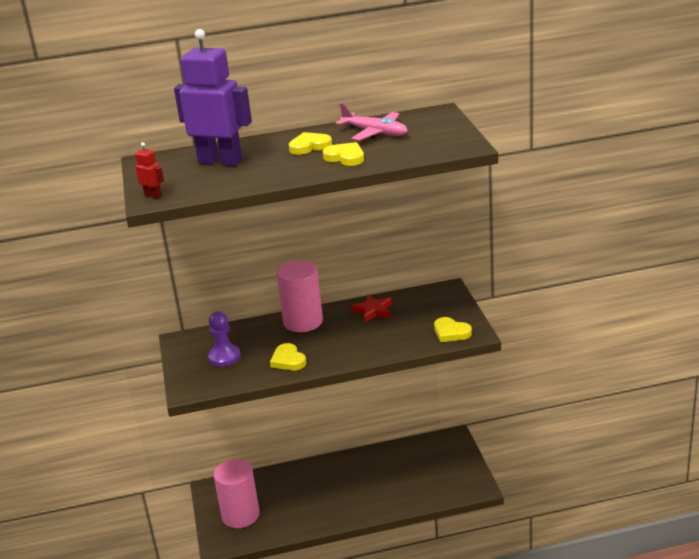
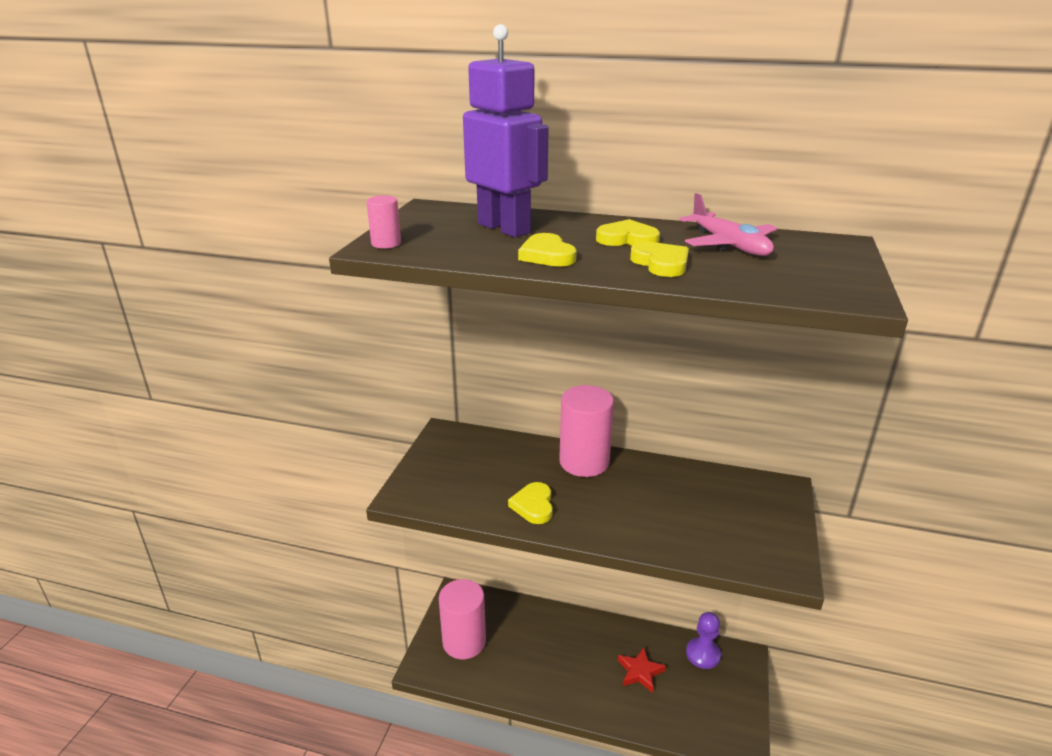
camera: 25 degrees right, 0 degrees up
red robot [135,142,164,199] -> pink cylinder [366,196,401,249]
purple pawn [208,312,241,367] -> purple pawn moved to [686,612,721,669]
red star [351,295,392,323] -> red star moved to [618,647,666,693]
yellow heart [434,317,472,342] -> yellow heart moved to [518,233,577,267]

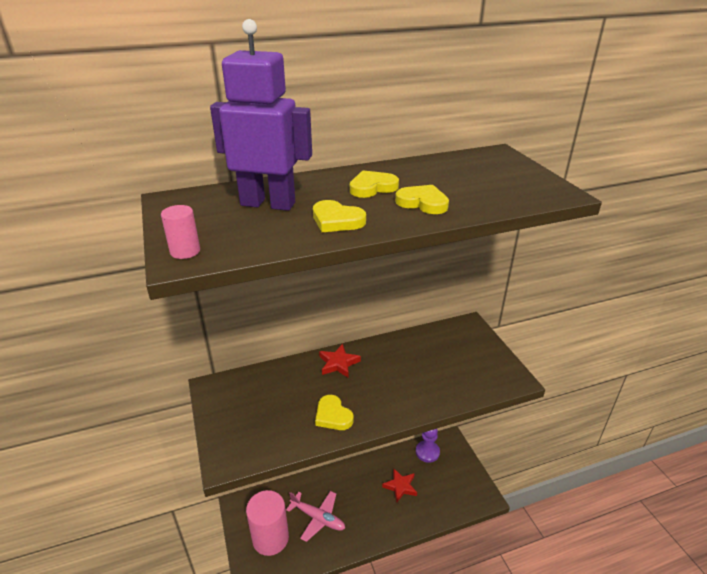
camera: 35 degrees left, 5 degrees up
pink cylinder [559,385,614,477] -> red star [319,344,361,378]
pink plane [679,193,778,256] -> pink plane moved to [286,491,345,542]

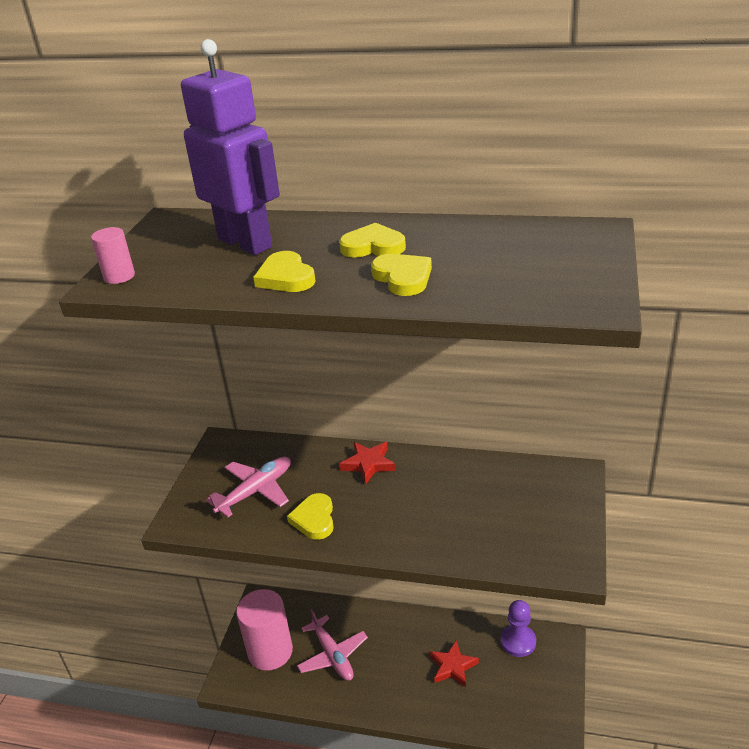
camera: 35 degrees right, 0 degrees up
none -> pink plane [206,457,291,517]

